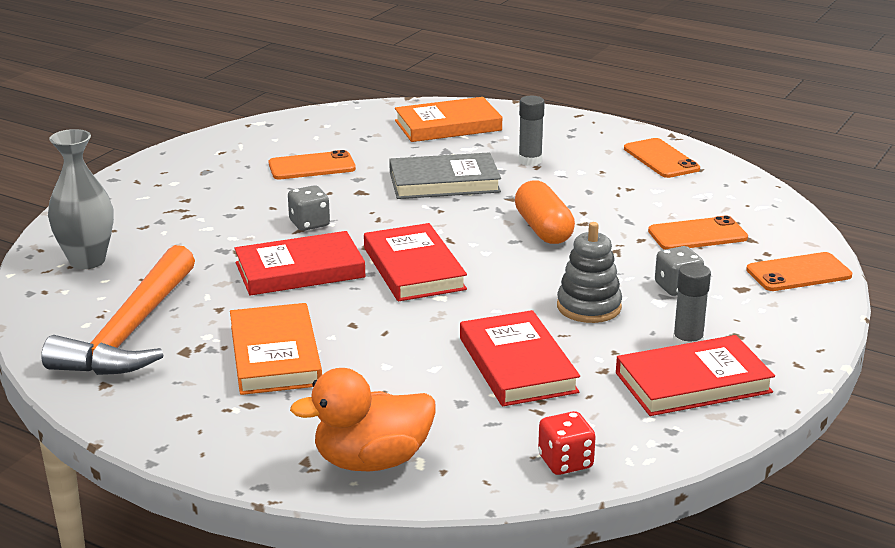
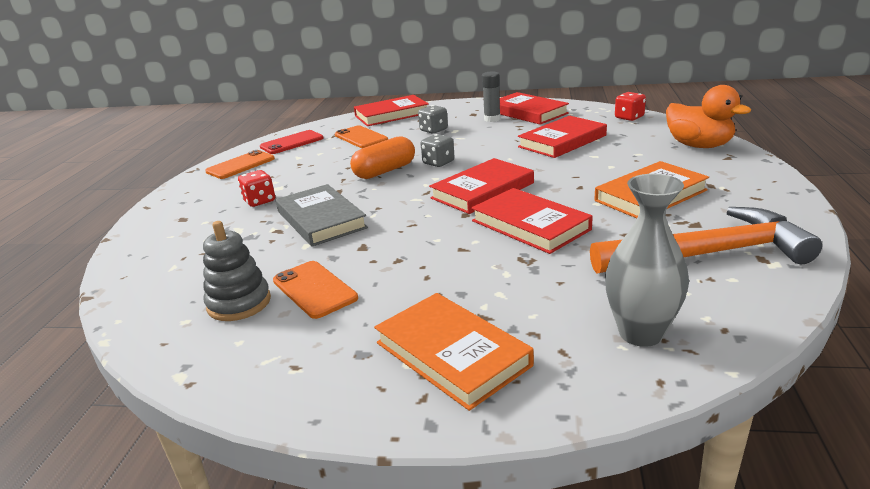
camera: 110 degrees left, 0 degrees up
grey dice [288,185,330,231] -> grey dice moved to [421,134,455,167]
orange book [395,97,502,142] -> orange book moved to [374,293,534,411]
grey glue stick [518,96,545,166] -> red dice [238,170,275,207]
grey stacking toy [557,222,622,323] -> grey stacking toy moved to [203,221,271,321]
orange phone [746,252,852,291] -> red book [354,95,429,126]
none -> red phone [260,130,324,154]

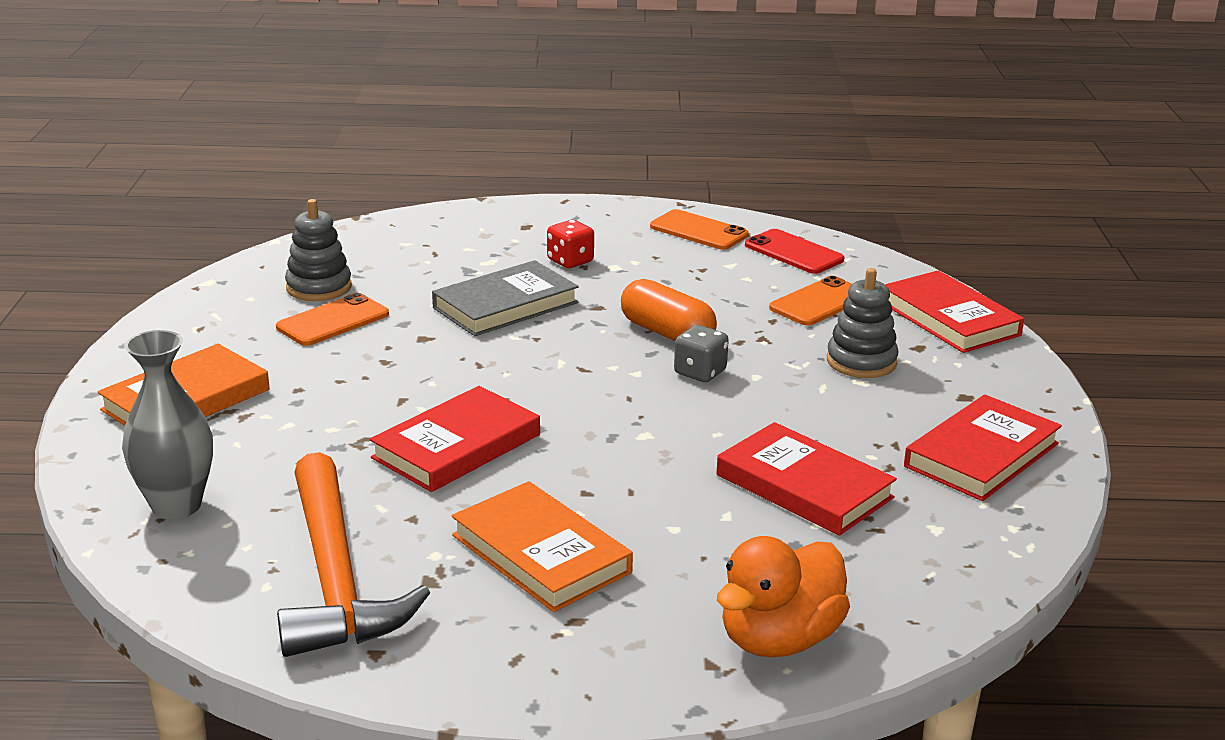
camera: 80 degrees right, 0 degrees up
grey dice [418,105,448,134] -> grey stacking toy [827,268,898,378]
red book [429,158,534,214] -> none
grey glue stick [482,71,500,122] -> none
red dice [615,92,646,121] -> none

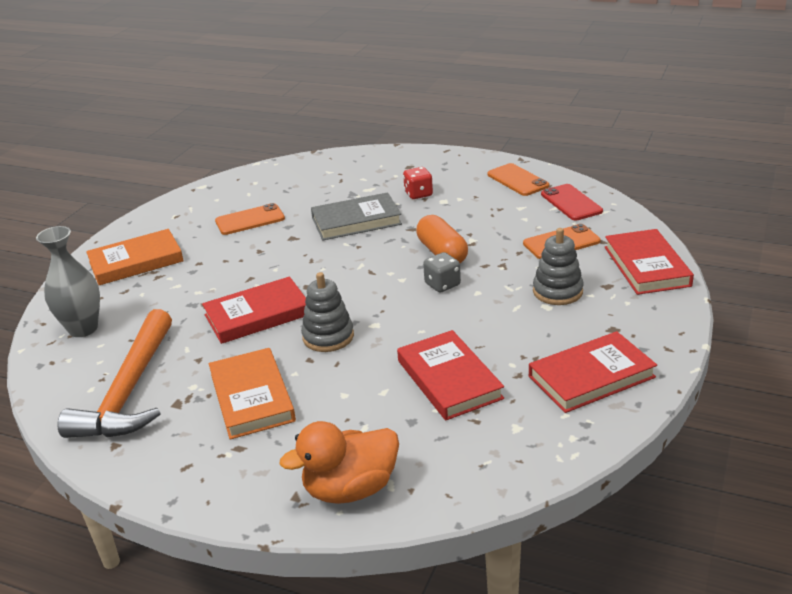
camera: 25 degrees right, 5 degrees up
grey stacking toy [285,199,352,301] -> grey stacking toy moved to [301,272,354,352]

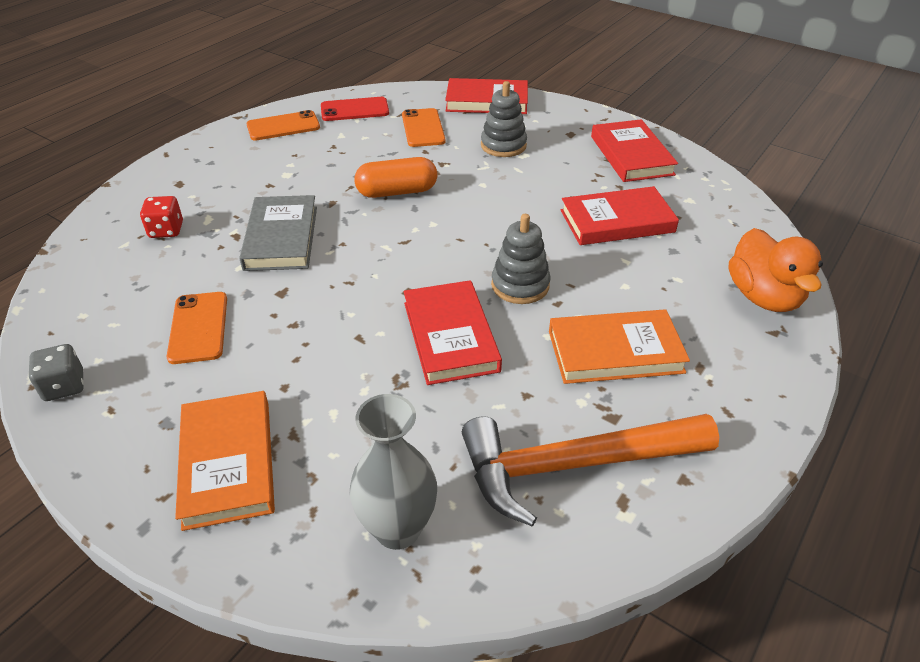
camera: 80 degrees left, 10 degrees up
orange hammer [58,309,172,438] -> orange hammer turned 150 degrees clockwise [462,414,719,527]
red dice [403,167,433,199] -> red dice moved to [140,196,183,238]
grey dice [423,252,461,292] -> grey dice moved to [28,344,84,401]

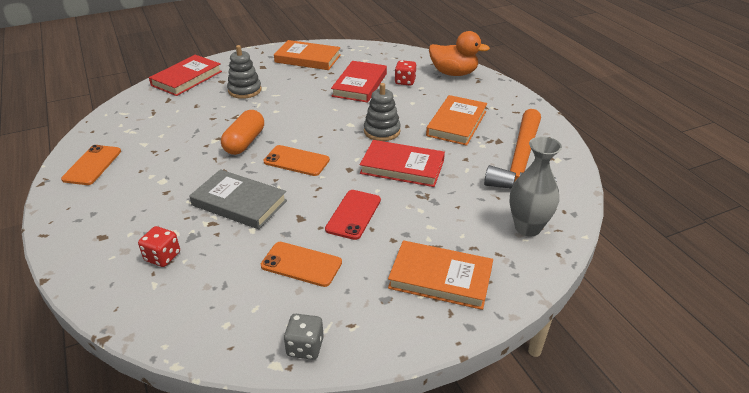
camera: 60 degrees left, 5 degrees down
red phone [321,97,389,121] -> red phone moved to [325,190,381,240]
orange phone [402,108,446,147] -> orange phone moved to [263,145,330,176]
red book [591,119,678,182] -> orange book [274,40,341,70]
none -> red dice [395,60,416,86]

